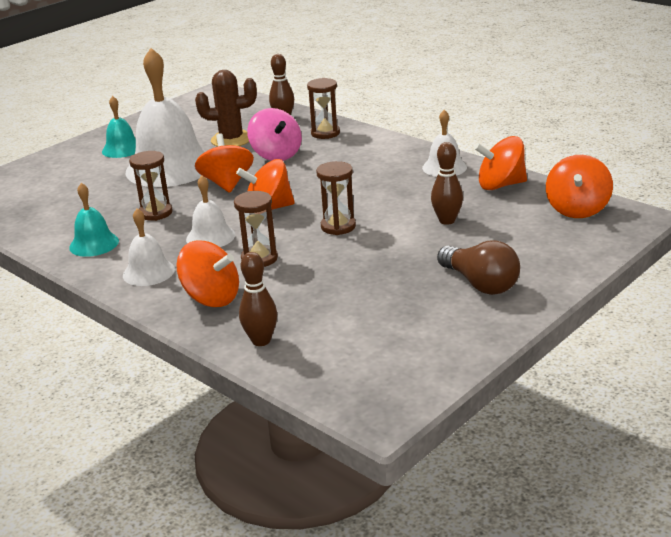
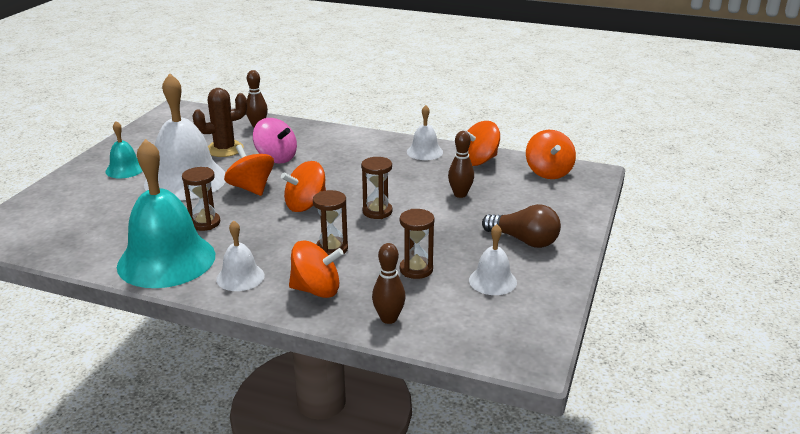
camera: 25 degrees left, 0 degrees up
turquoise bell [69,183,119,257] -> turquoise bell [117,139,215,288], size x2.08
white bell [186,175,235,247] -> white bell moved to [469,224,517,295]
brown hourglass [307,78,340,139] -> brown hourglass moved to [400,209,434,279]

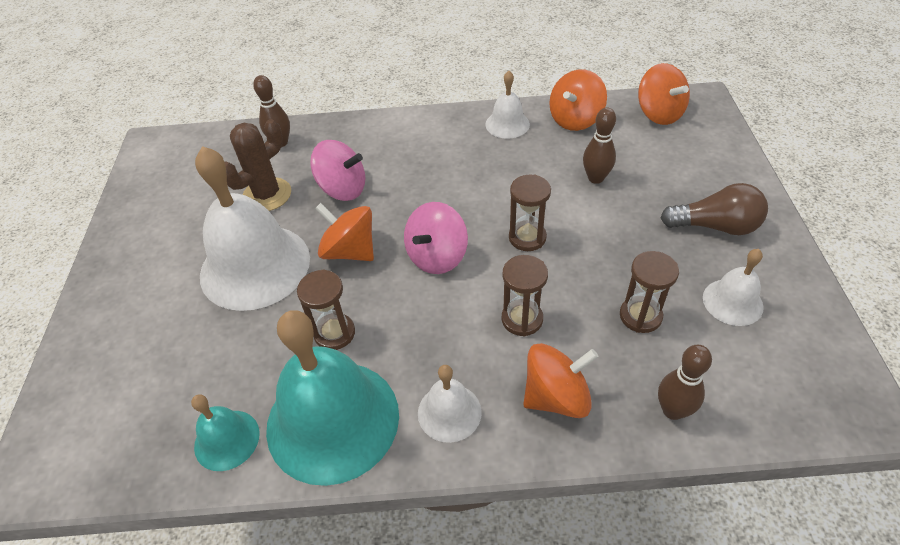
camera: 20 degrees left, 20 degrees up
turquoise bell [105,121,143,178] -> turquoise bell moved to [191,394,260,471]
orange spinning top [281,161,326,212] -> pink spinning top [404,202,468,274]

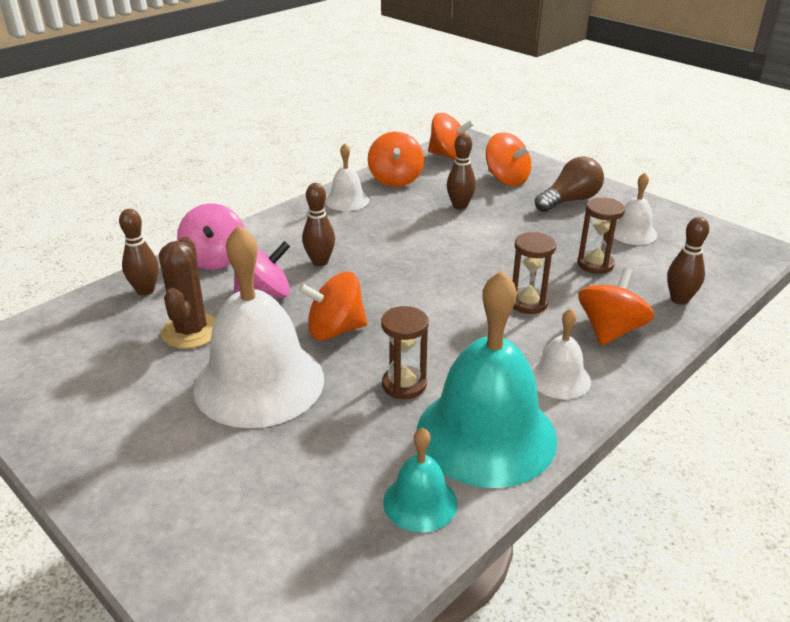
camera: 45 degrees left, 15 degrees down
pink spinning top [404,202,468,274] -> pink spinning top moved to [177,203,244,270]
brown hourglass [509,174,551,251] -> none
none -> brown bowling pin [302,183,335,266]
none -> orange spinning top [486,132,531,186]

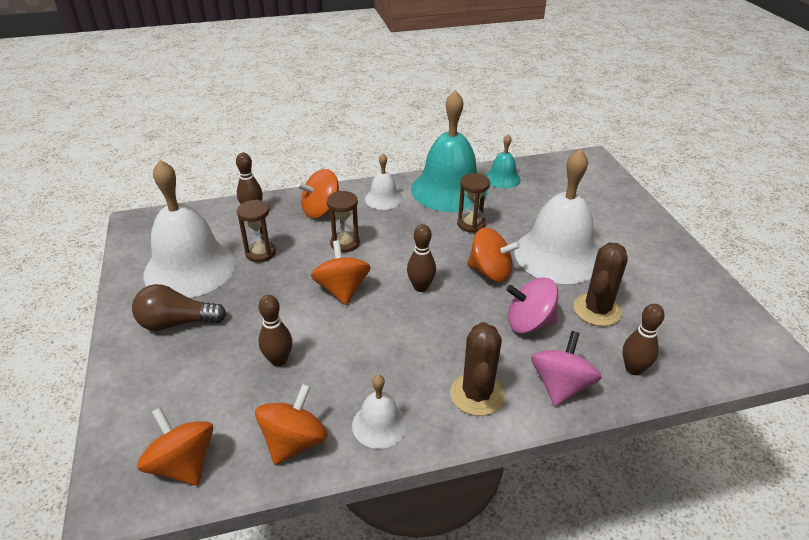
camera: 150 degrees left, 5 degrees up
brown bowling pin [302,183,335,266] -> brown bowling pin moved to [407,224,436,292]
orange spinning top [486,132,531,186] -> orange spinning top moved to [311,240,371,305]
white bell [614,173,657,245] -> white bell [143,160,236,298], size x2.08
none -> brown cactus [450,322,505,416]

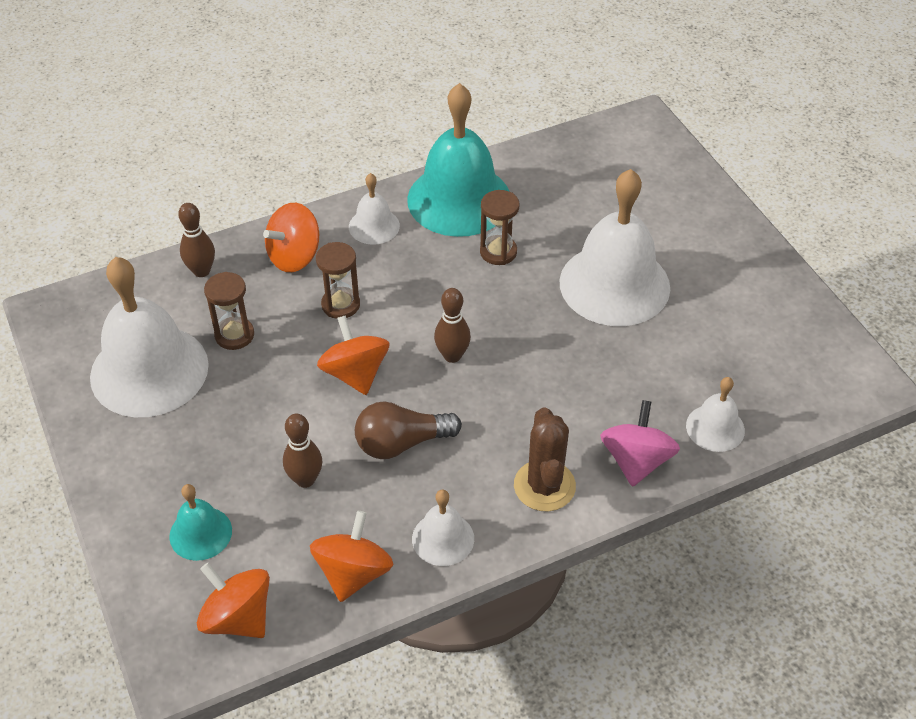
camera: 10 degrees left, 10 degrees up
brown light bulb [132,284,227,331] -> brown light bulb moved to [355,402,462,459]
orange spinning top [467,227,520,282] -> none
turquoise bell [485,134,521,188] -> turquoise bell moved to [169,484,232,561]
pink spinning top [506,278,558,333] -> none
brown cactus [574,242,628,326] -> none
brown bowling pin [623,304,665,375] -> white bell [686,377,745,452]

